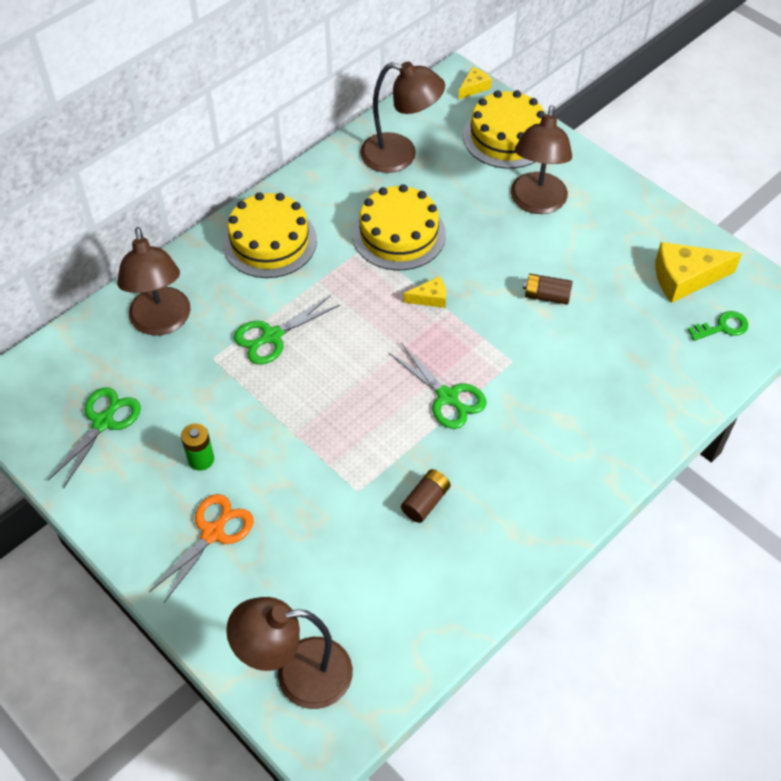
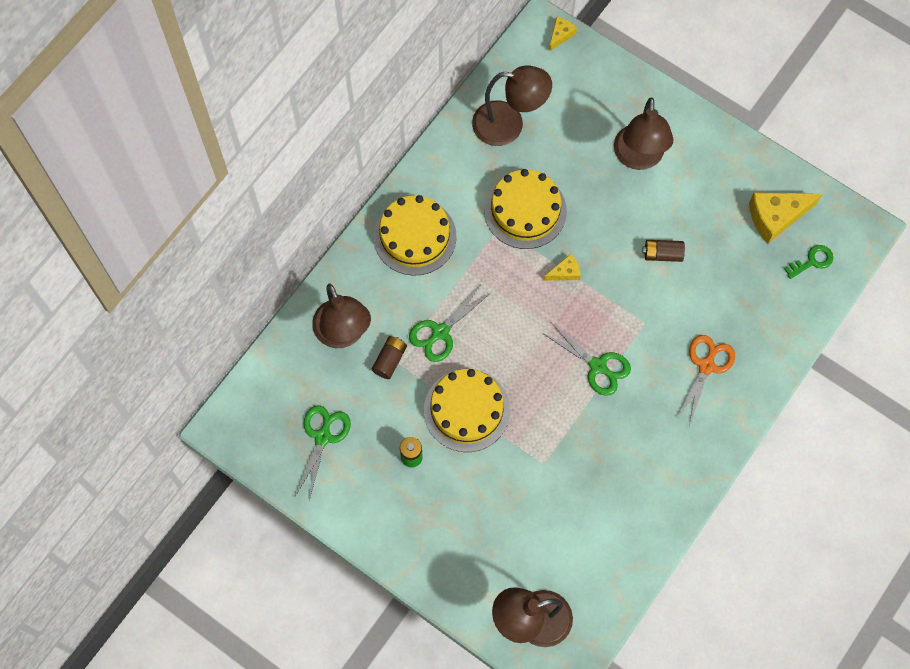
camera: 10 degrees left, 15 degrees up
orange scissors [149,494,254,603] -> orange scissors moved to [676,335,735,426]
brown battery [401,469,451,523] -> brown battery moved to [372,336,407,379]
yellow cake [463,90,545,169] -> yellow cake moved to [424,369,510,452]

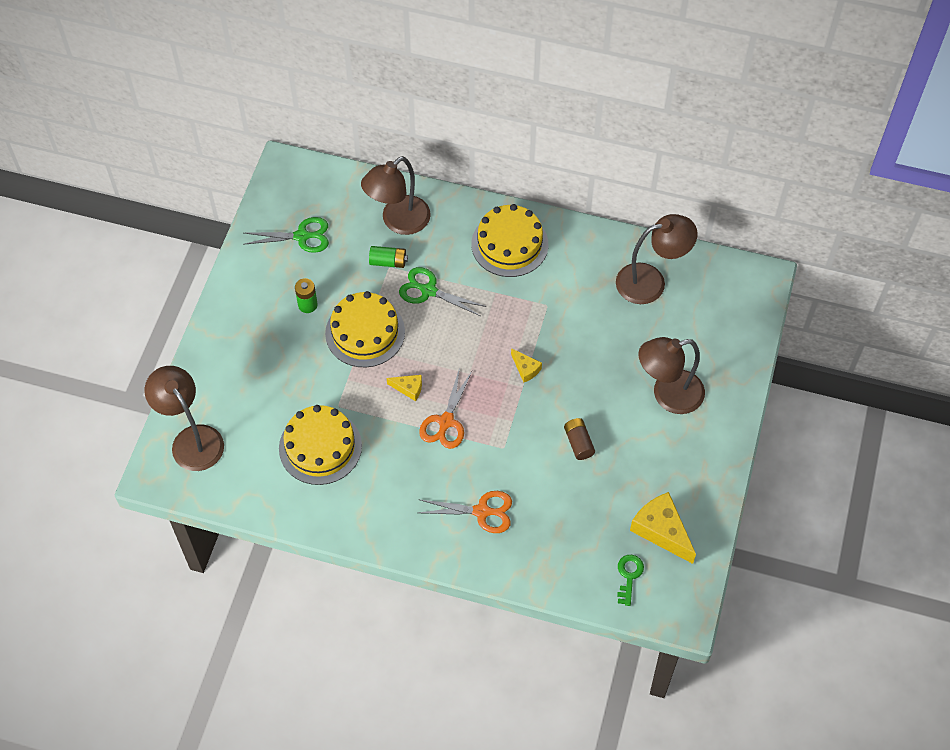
camera: 70 degrees right, 10 degrees down
brown battery [372,336,407,379] -> green battery [369,246,408,268]
brown lamp [472,65,552,146] -> brown lamp turned 90 degrees counterclockwise [616,214,697,304]
yellow cake [484,169,567,249] -> yellow cake moved to [279,405,362,485]
green scissors [542,323,631,396] -> orange scissors [419,367,472,449]
yellow cheese [549,16,577,51] -> yellow cheese moved to [387,375,422,401]
green key [784,245,833,279] -> green key turned 120 degrees counterclockwise [617,555,644,606]

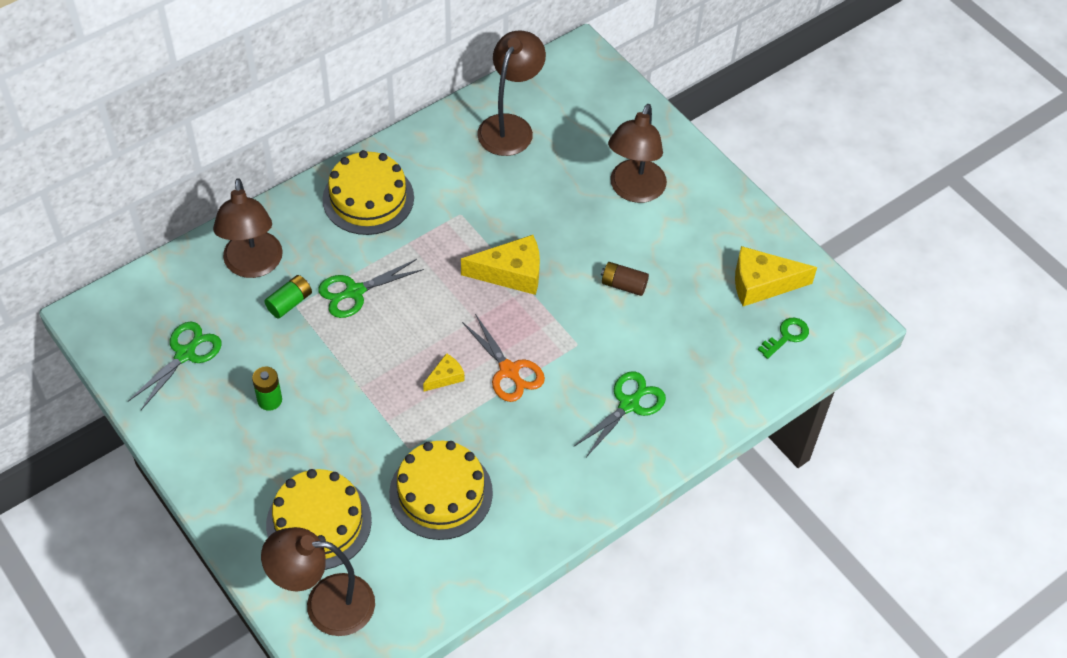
camera: 55 degrees left, 5 degrees down
yellow cake [325,291,405,367] -> yellow cake moved to [266,469,372,570]
orange scissors [418,491,512,533] -> green scissors [573,371,666,457]
yellow cheese [511,348,542,382] -> yellow cheese [461,235,540,295], size x1.92
green key [617,555,644,606] -> green key turned 90 degrees clockwise [758,318,809,359]

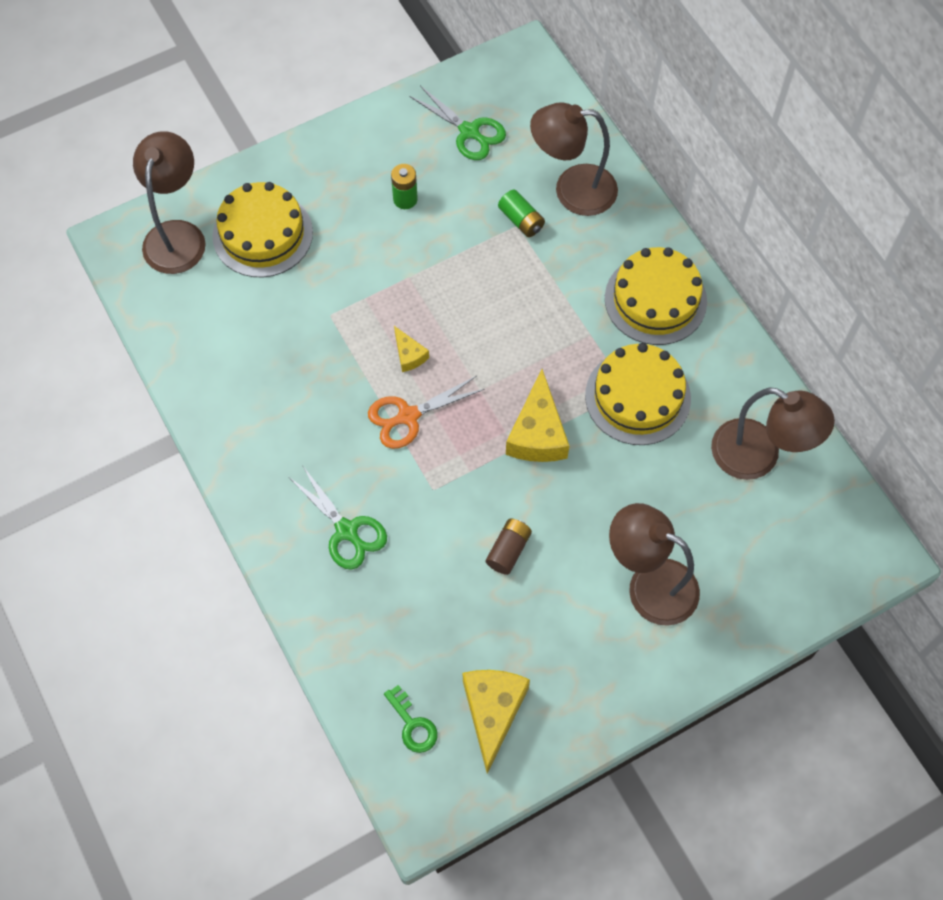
camera: 100 degrees right, 10 degrees up
green scissors [318,259,424,318] -> none
yellow cake [389,441,493,540] -> yellow cake moved to [585,343,691,445]

